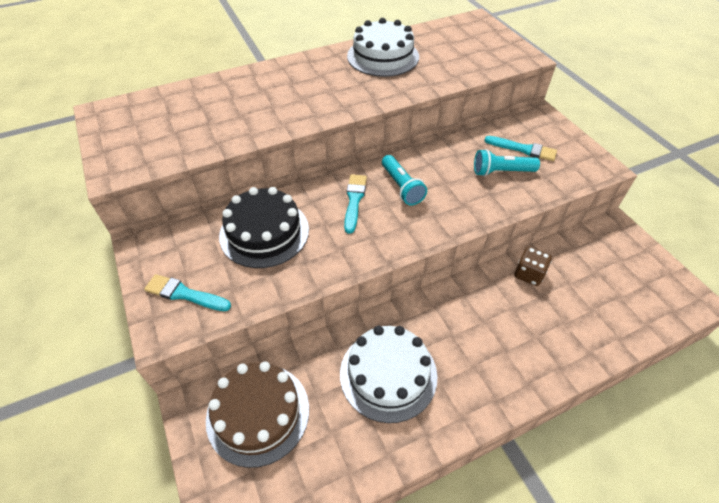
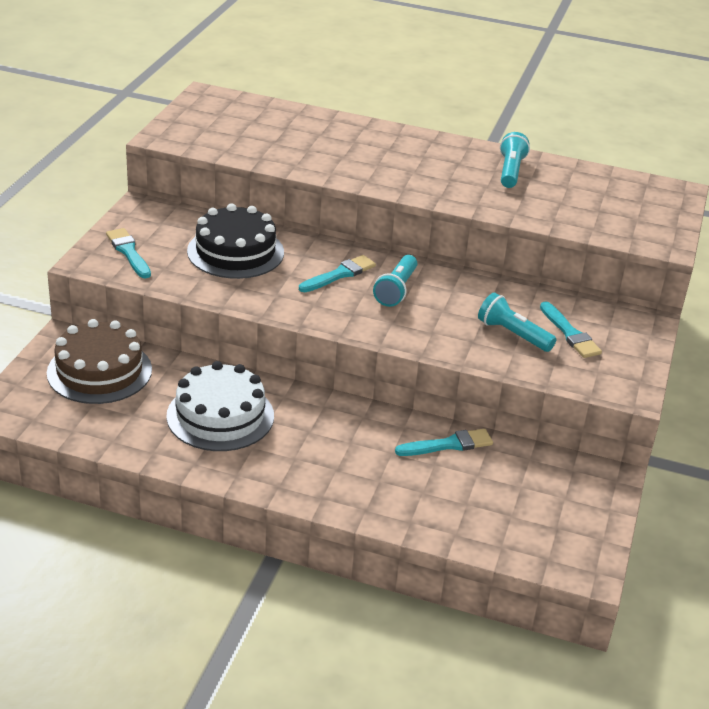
camera: 40 degrees right, 15 degrees down
white cake [347,18,419,77] -> turquoise flashlight [500,132,530,188]
brown dice [514,246,552,286] -> turquoise brush [395,429,493,456]

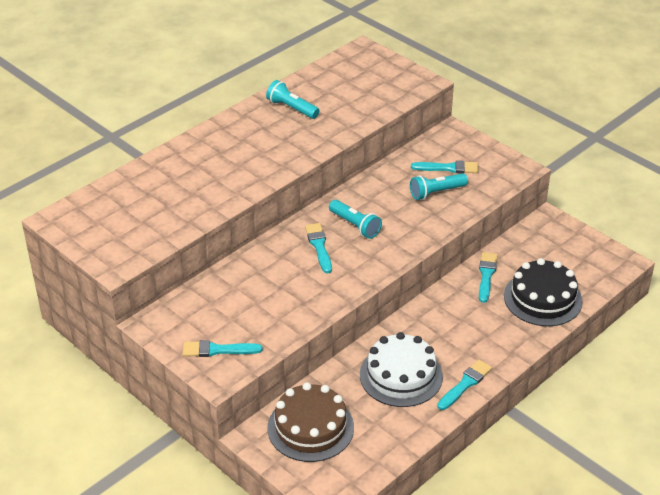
camera: 60 degrees left, 5 degrees up
black cake [187,203,284,279] -> black cake moved to [504,258,583,326]
none -> turquoise brush [437,360,492,410]

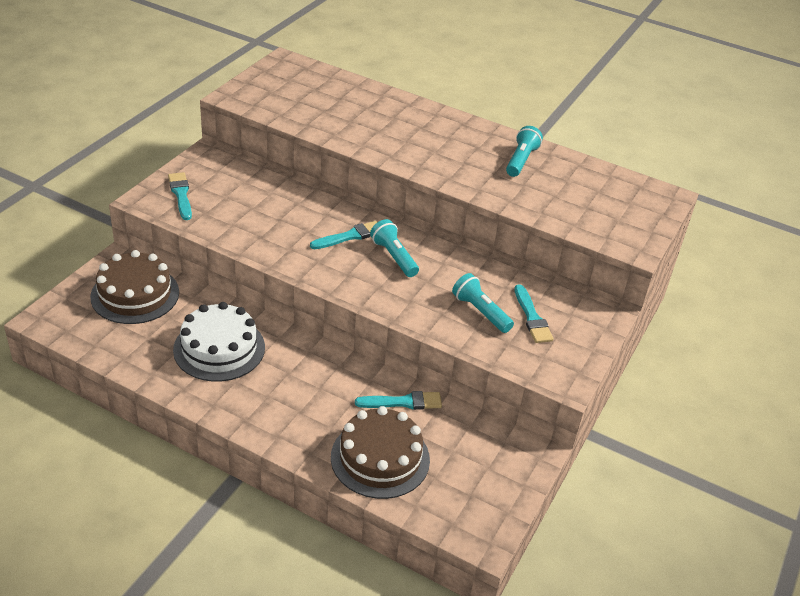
camera: 70 degrees right, 0 degrees up
turquoise flashlight [329,200,382,239] -> turquoise flashlight turned 120 degrees clockwise [370,219,419,277]
turquoise brush [437,360,492,410] -> none
black cake [504,258,583,326] -> brown cake [331,406,430,499]

